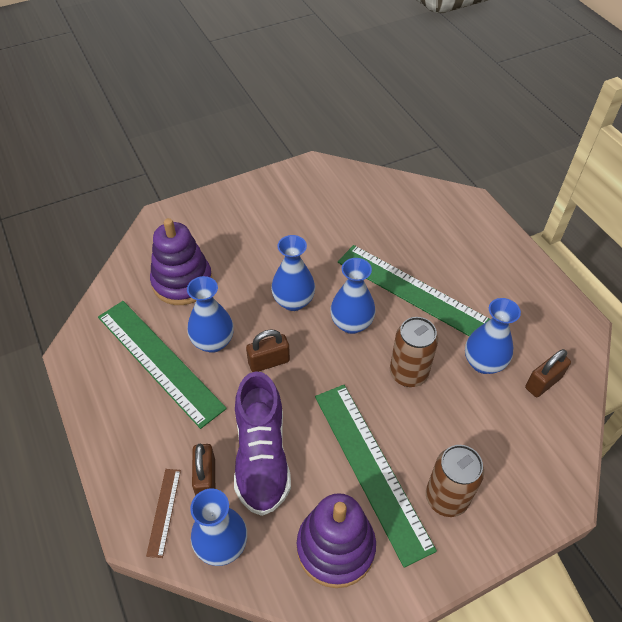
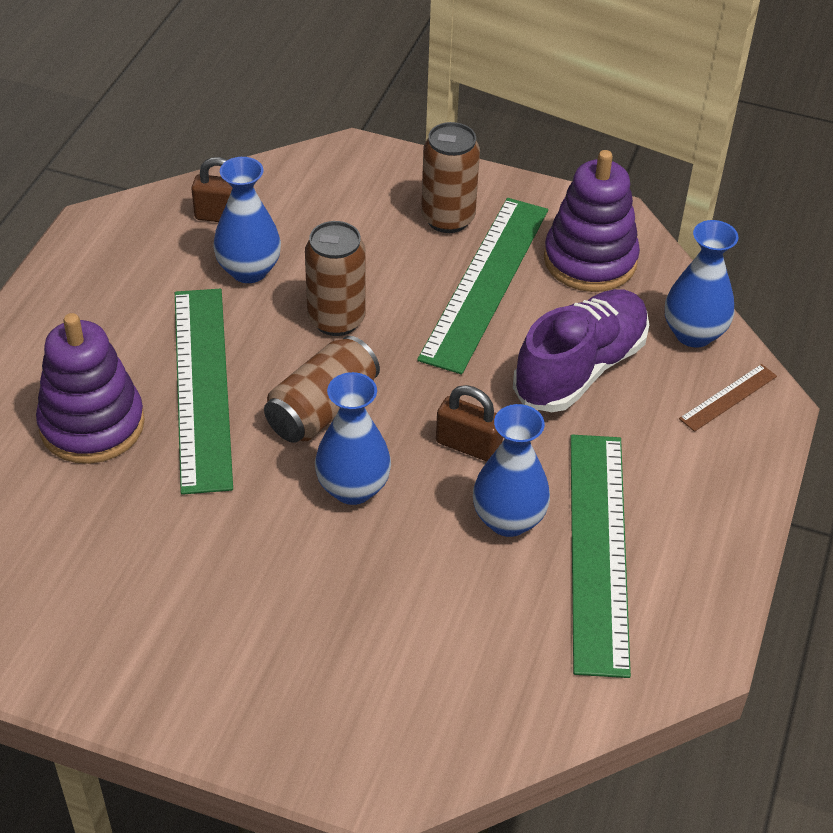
camera: 135 degrees left, 5 degrees down
purple stacking toy [150,218,213,305] -> purple stacking toy moved to [36,313,145,464]
brown padlock [192,444,215,496] -> none
blue vase [330,258,376,334] -> brown can [264,336,380,443]

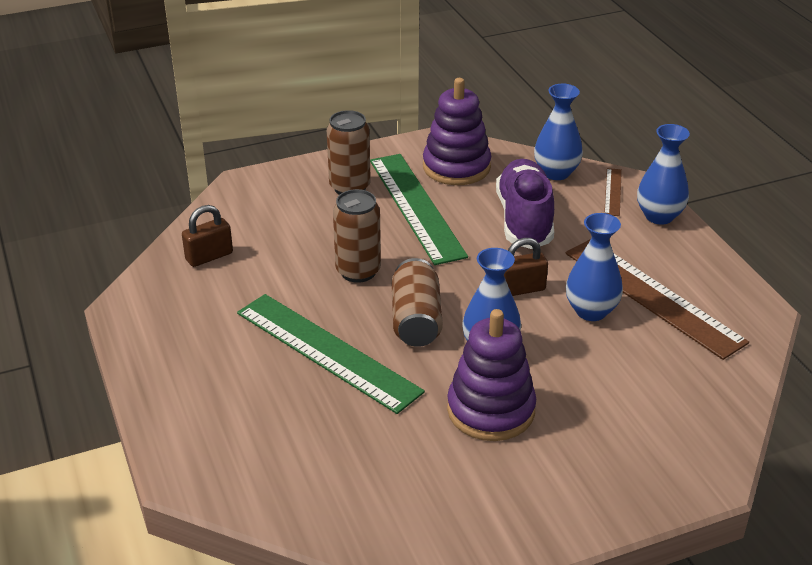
camera: 40 degrees left, 10 degrees down
purple stacking toy [36,313,145,464] -> purple stacking toy moved to [447,309,536,441]
blue vase [213,157,281,283] -> blue vase moved to [637,124,690,225]
green ruler [570,435,631,678] -> brown ruler [566,239,749,360]

